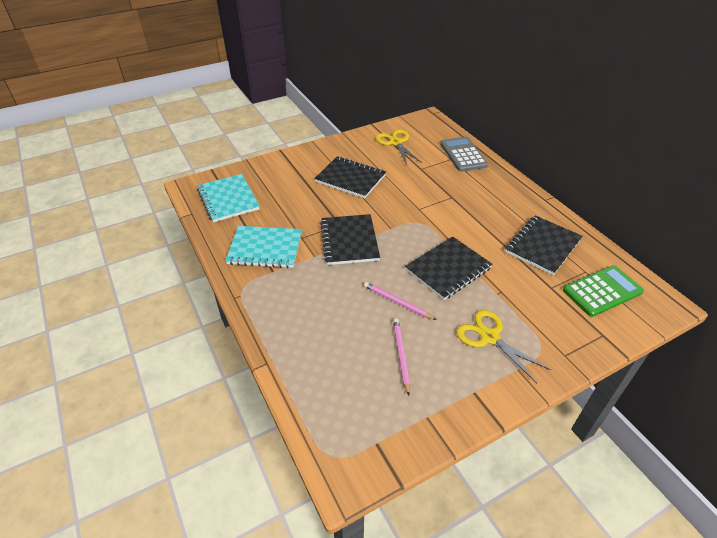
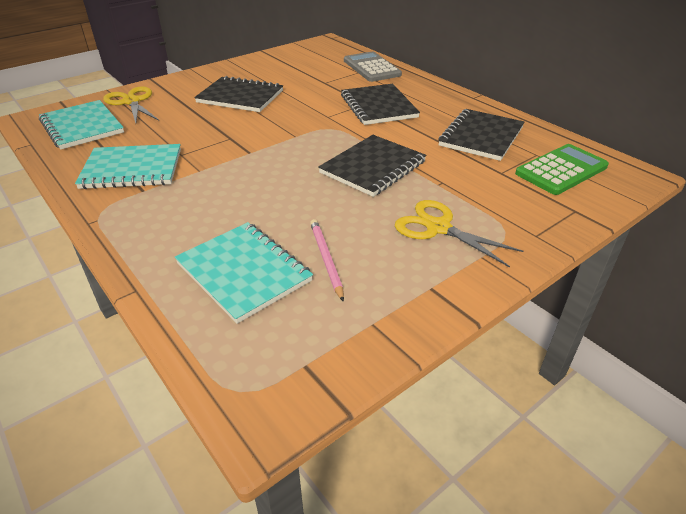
camera: 10 degrees left, 5 degrees down
black notebook [320,214,380,265] -> black notebook moved to [341,84,420,125]
pink pencil [364,282,436,320] -> none
yellow scissors [375,130,422,165] -> yellow scissors moved to [103,86,159,123]
none -> turquoise notebook [175,222,313,324]

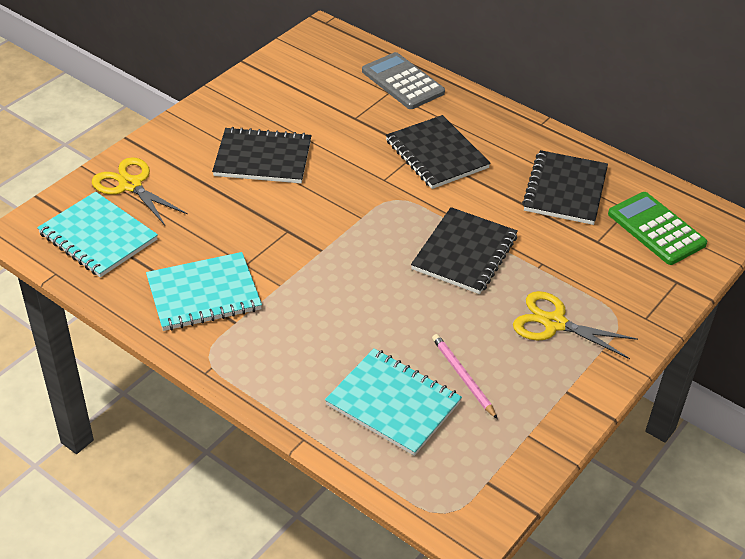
camera: 15 degrees left, 5 degrees up
green calculator [515,144,609,195] -> green calculator turned 75 degrees counterclockwise [608,192,707,265]

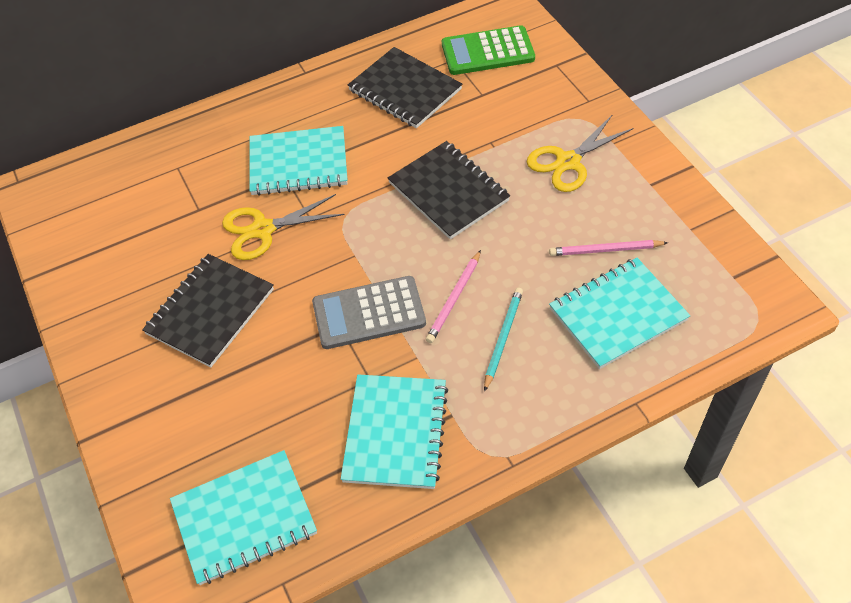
camera: 60 degrees left, 10 degrees up
yellow scissors [92,157,188,225] -> yellow scissors moved to [222,194,345,260]
grey calculator [362,52,445,109] -> grey calculator moved to [312,276,426,349]
black notebook [386,115,491,189] -> turquoise notebook [249,126,348,196]
none -> pink pencil [426,250,481,343]
none -> turquoise pencil [484,288,523,392]

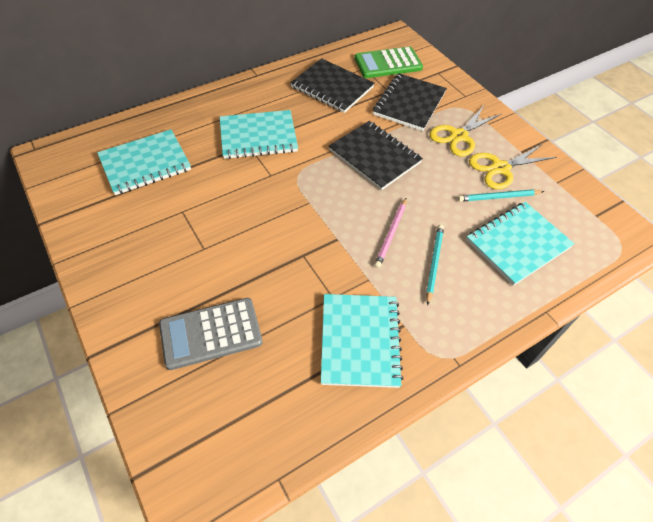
camera: 10 degrees left, 0 degrees up
black notebook [142,254,274,368] -> black notebook moved to [373,73,447,131]
turquoise notebook [170,450,317,585] -> turquoise notebook moved to [97,129,191,195]
yellow scissors [222,194,345,260] -> yellow scissors moved to [469,144,557,189]
grey calculator [312,276,426,349] -> grey calculator moved to [159,298,263,370]
pink pencil [549,240,668,256] -> turquoise pencil [458,189,544,202]

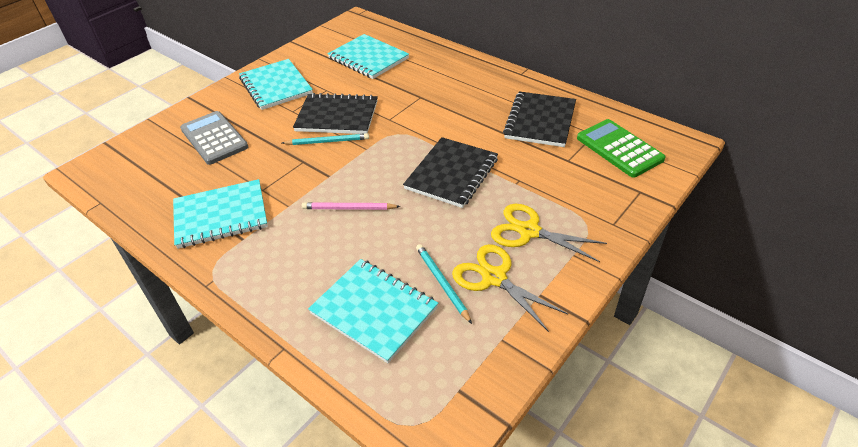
camera: 75 degrees right, 10 degrees down
turquoise notebook [219,110,298,159] -> turquoise notebook moved to [239,59,313,110]
black notebook [373,73,447,131] -> black notebook moved to [293,93,378,134]
turquoise pencil [426,225,444,306] -> turquoise pencil moved to [282,133,369,145]

